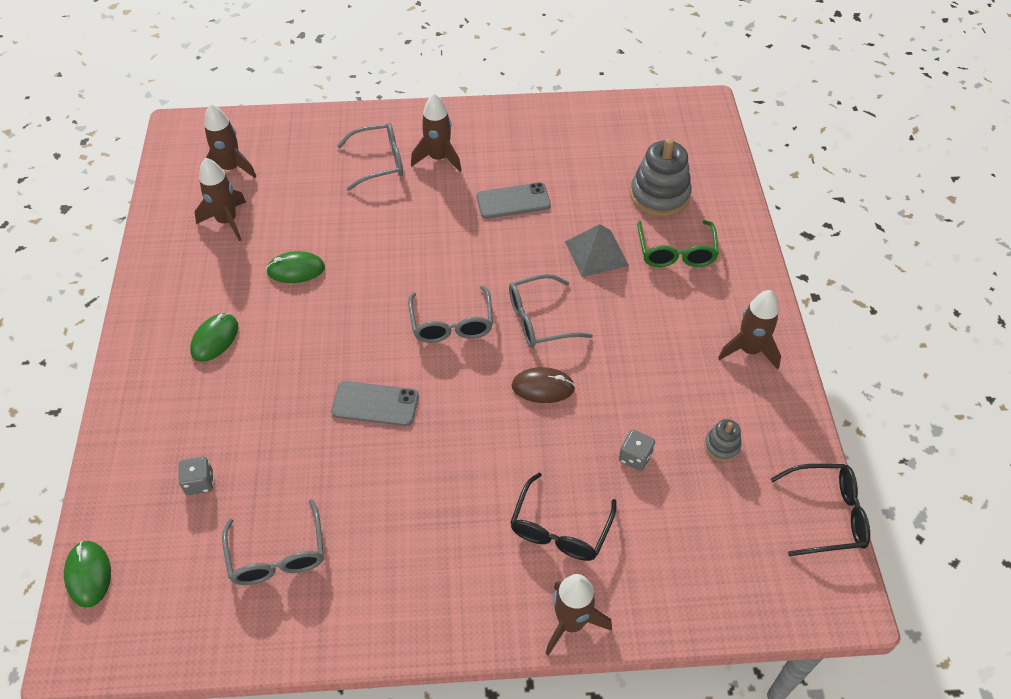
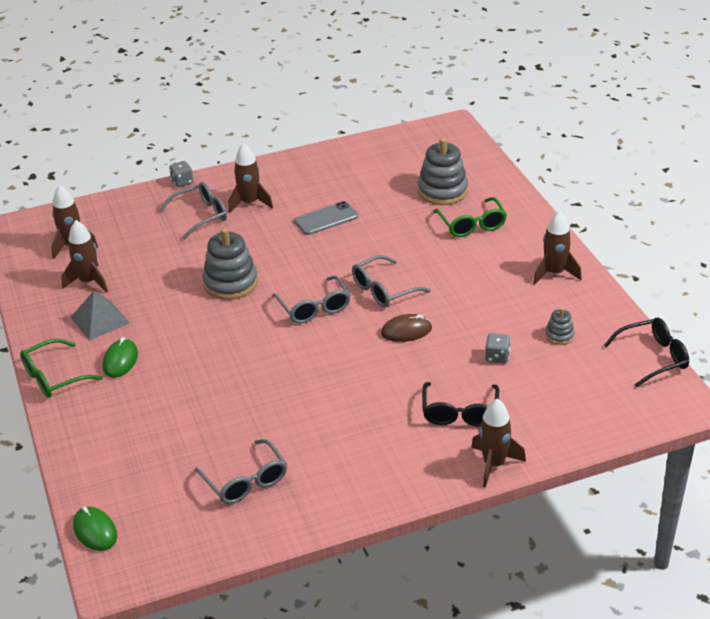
camera: 15 degrees left, 15 degrees down
grey dice [178,456,213,495] -> grey dice moved to [169,161,193,187]
green mouse [266,251,325,283] -> none
grey phone [331,381,419,426] -> none
grey pyramid [565,224,629,277] -> grey pyramid moved to [70,291,130,341]
none -> green glasses [20,339,103,398]
none -> grey stacking toy [203,228,258,300]

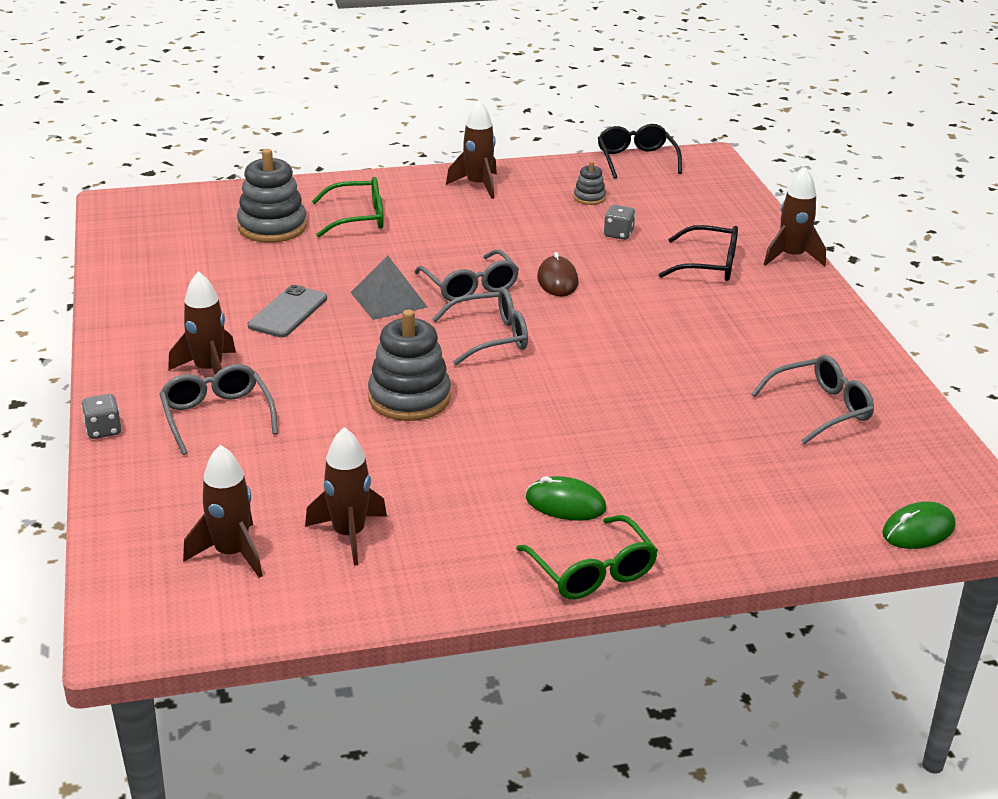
camera: 85 degrees left, 5 degrees down
grey pyramid [70,291,130,341] -> grey pyramid moved to [350,255,427,320]
grey phone [294,201,358,235] -> grey phone turned 45 degrees clockwise [248,285,327,338]

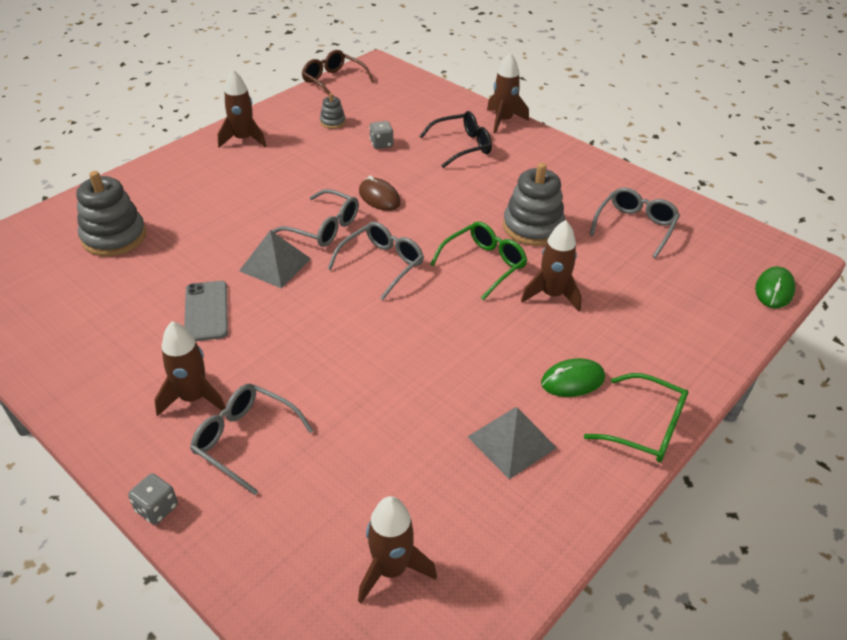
camera: 35 degrees left, 10 degrees up
brown rocket [305,427,387,566] -> brown rocket moved to [521,220,582,312]
green glasses [312,177,384,237] -> green glasses moved to [430,221,527,301]
grey stacking toy [368,310,451,421] -> grey stacking toy moved to [503,163,565,246]
black glasses [598,124,682,179] -> brown glasses [302,50,374,95]
none -> grey pyramid [467,407,557,479]

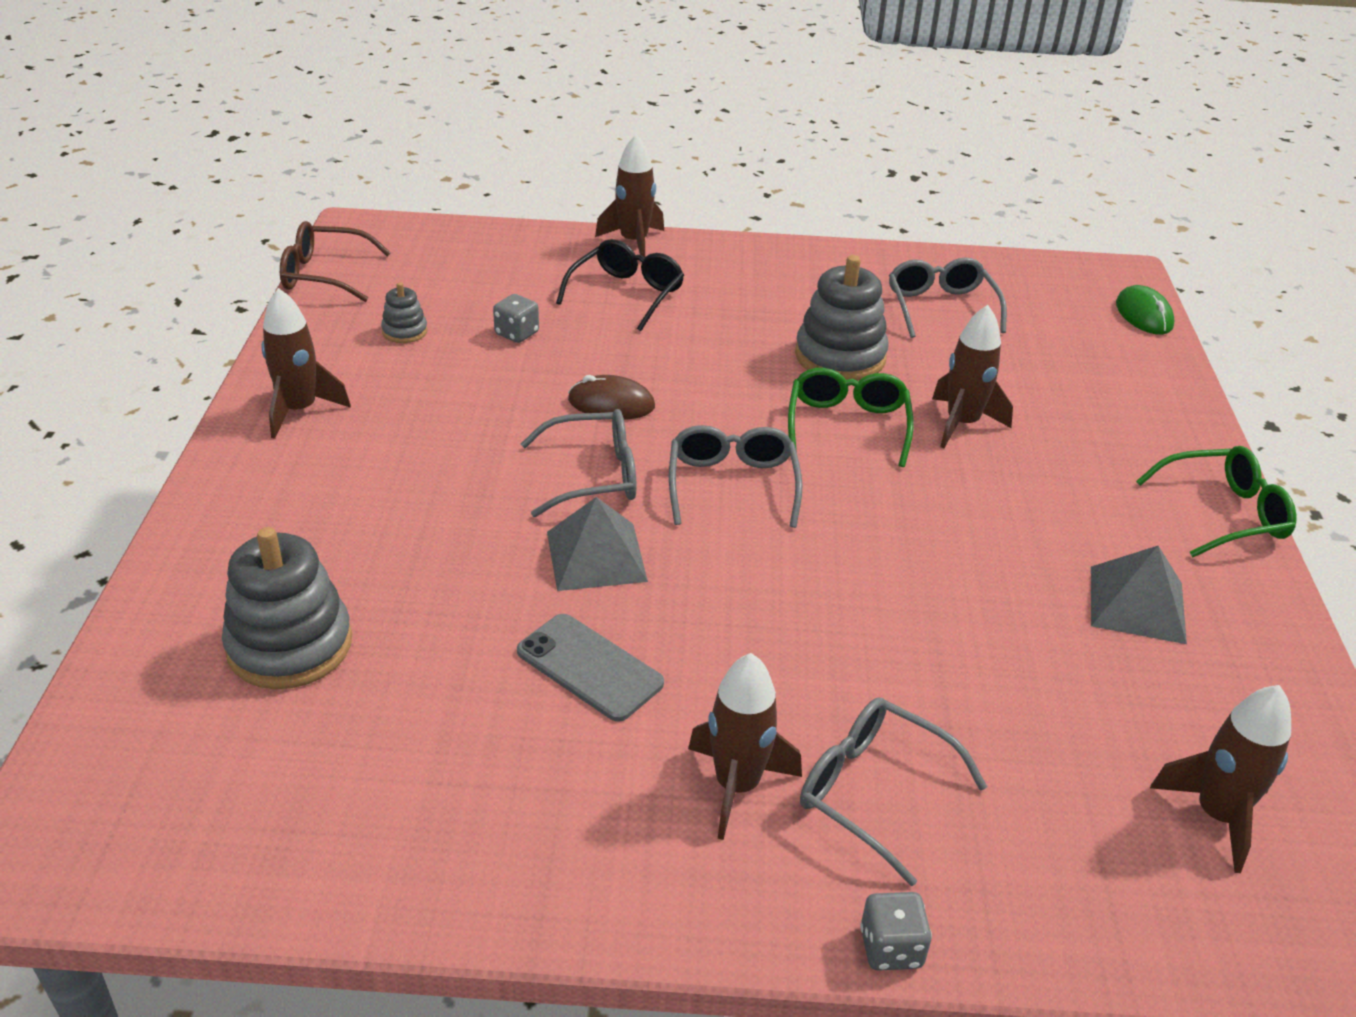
camera: 40 degrees left, 5 degrees down
grey glasses [190,384,314,495] -> grey glasses turned 45 degrees clockwise [800,698,987,886]
green mouse [541,358,605,397] -> none

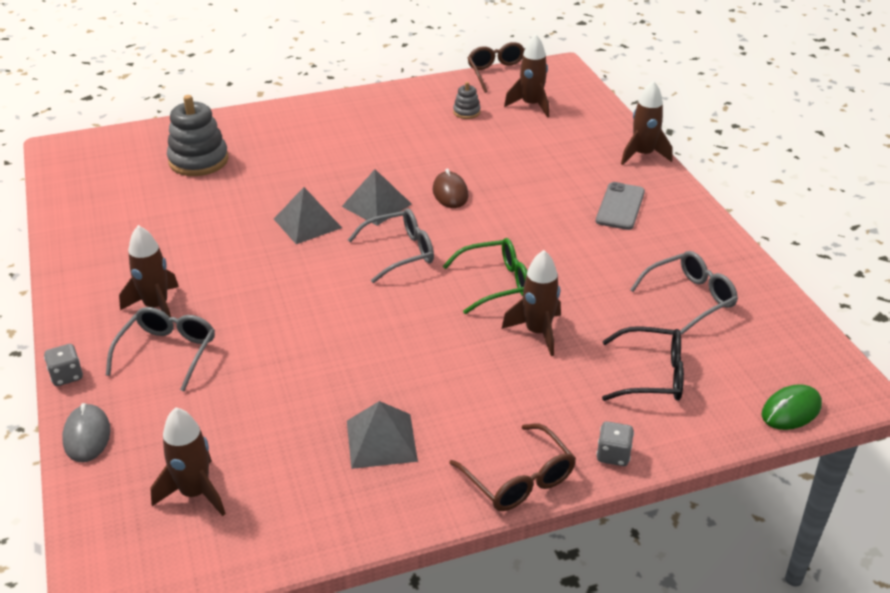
camera: 70 degrees right, 0 degrees up
brown rocket [261,288,351,439] -> brown rocket moved to [504,34,549,117]
grey dice [493,294,539,343] -> grey dice moved to [596,421,634,466]
grey phone [517,614,664,722] -> grey phone moved to [596,182,645,230]
grey glasses [520,409,637,517] -> grey pyramid [341,169,412,226]
black glasses [556,239,684,331] -> black glasses moved to [602,326,684,401]
grey stacking toy [795,255,889,381] -> none
green glasses [1136,446,1296,557] -> brown glasses [449,423,576,511]
none -> grey mouse [62,403,110,462]

